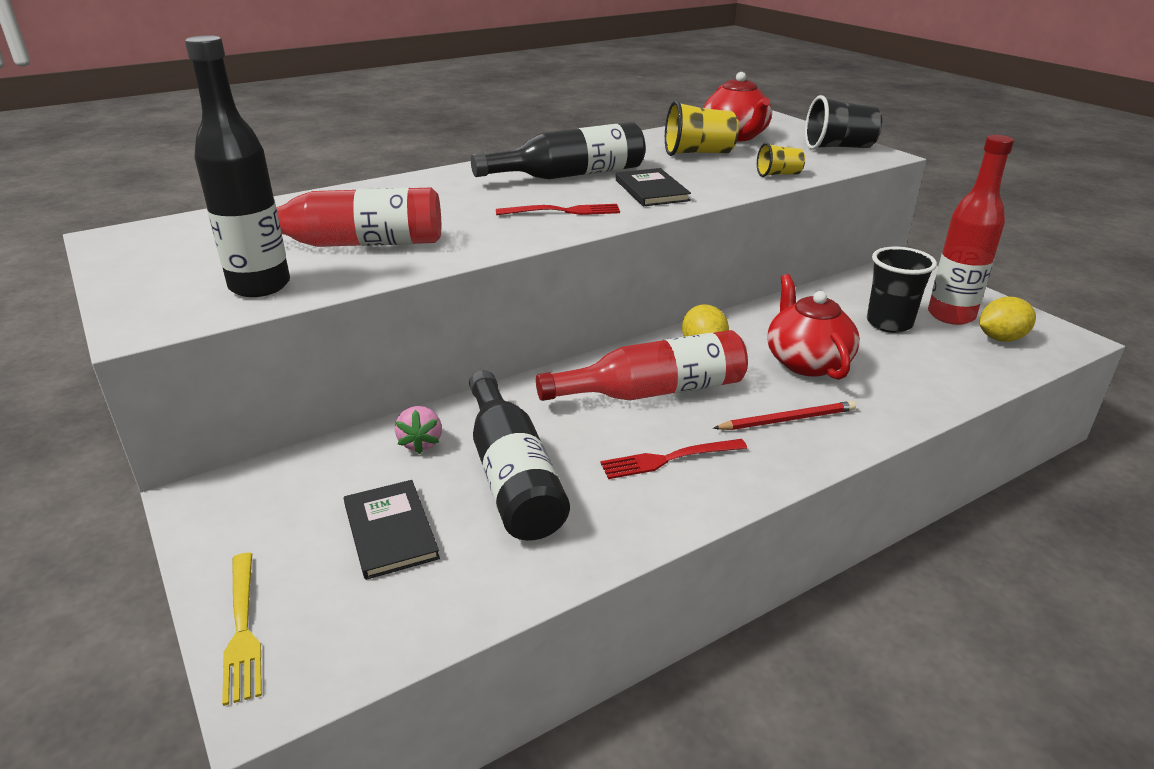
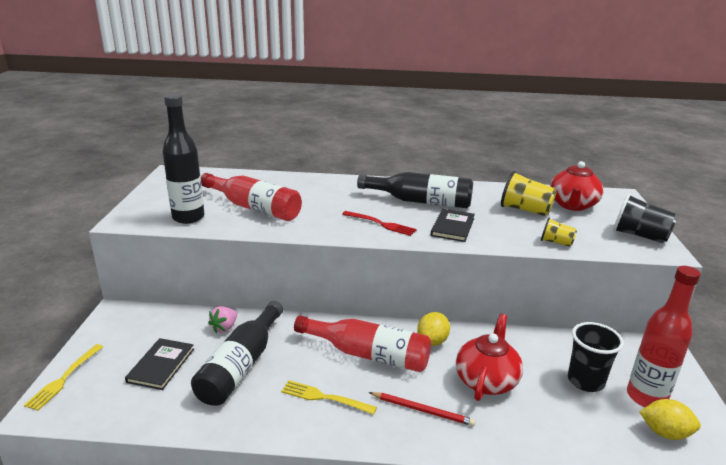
camera: 35 degrees right, 5 degrees down
red fork [600,439,747,479] -> yellow fork [281,380,377,415]

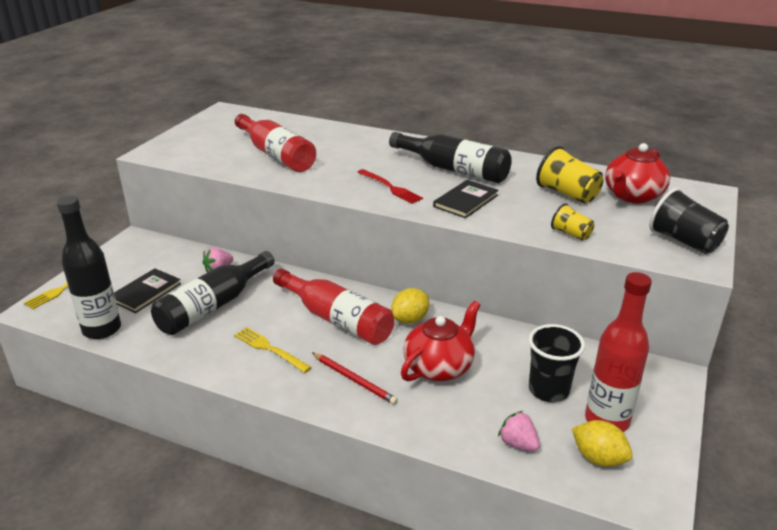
camera: 20 degrees right, 5 degrees up
black bottle [163,94,205,224] -> black bottle moved to [56,195,121,339]
none -> pink strawberry [498,411,540,452]

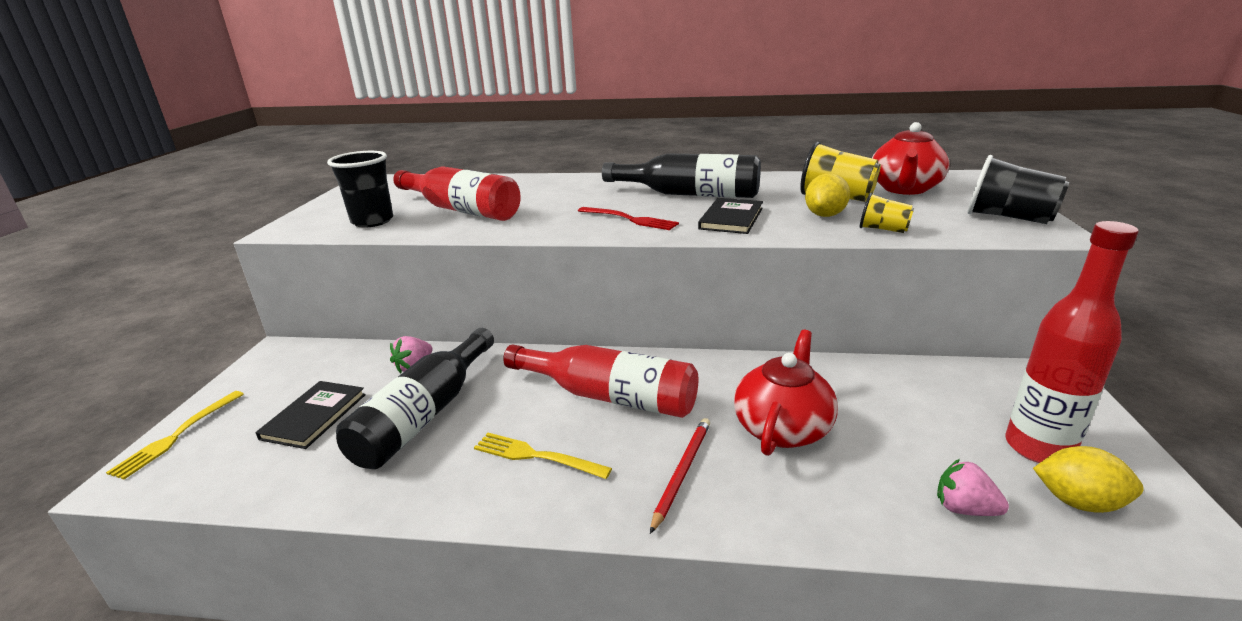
camera: 15 degrees left, 5 degrees down
black bottle [56,195,121,339] -> none
red pencil [312,353,398,405] -> red pencil turned 90 degrees counterclockwise [650,418,710,534]
yellow lemon [391,288,429,324] -> yellow lemon moved to [805,173,850,217]
black cup [528,324,585,402] -> black cup moved to [327,151,393,228]

